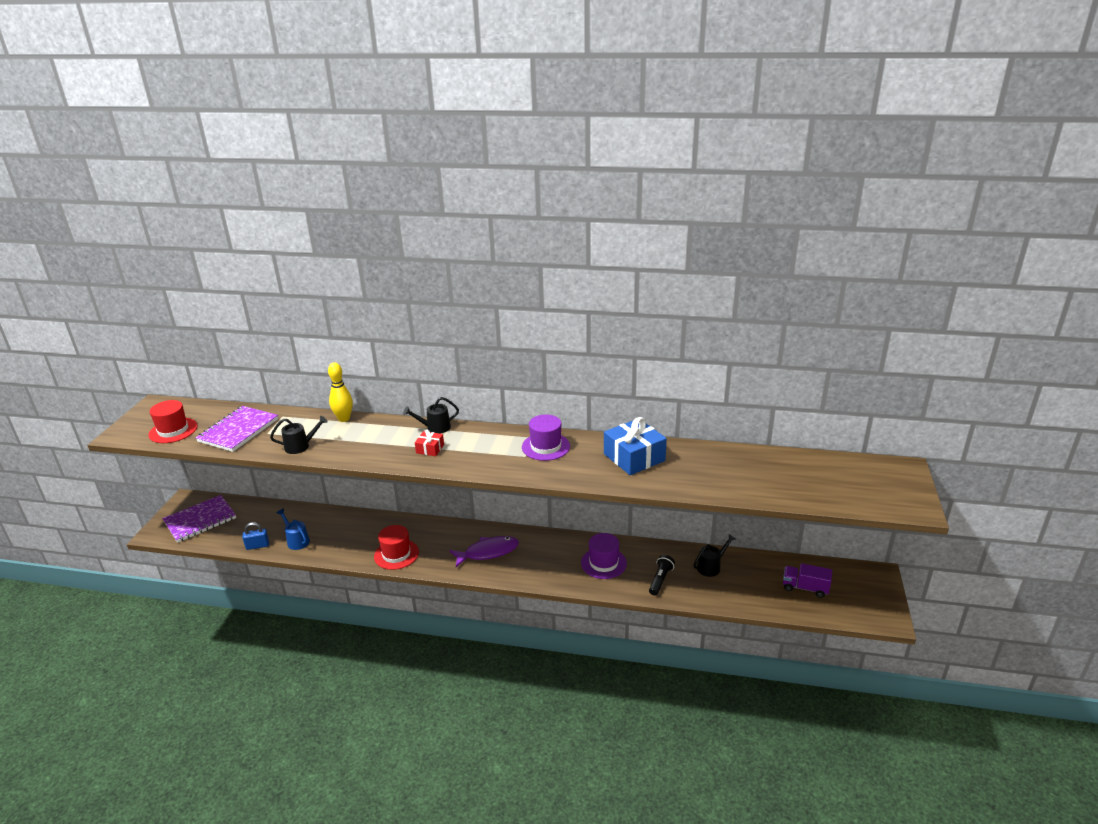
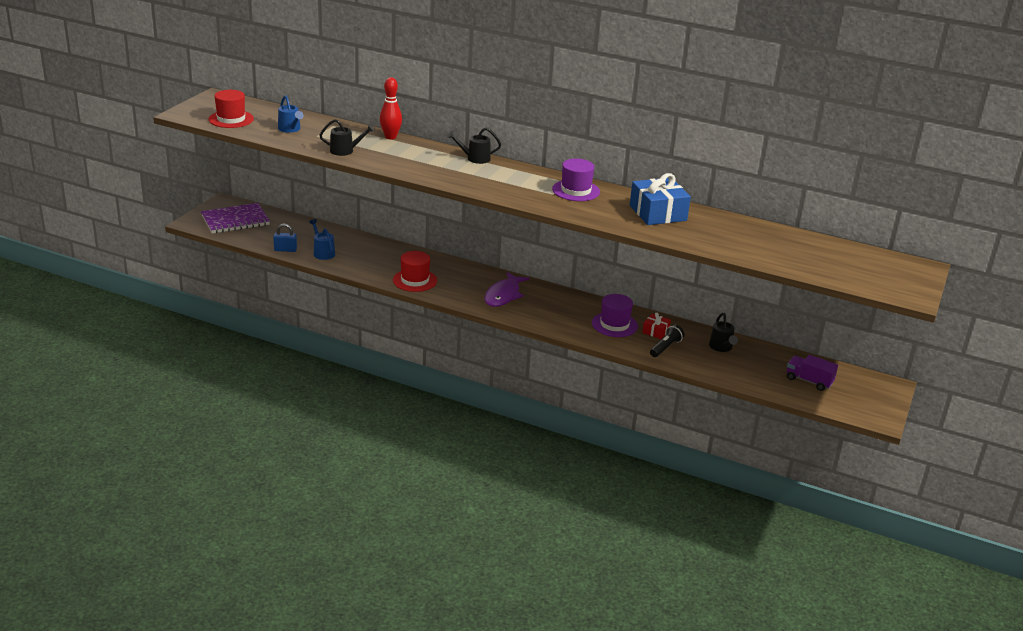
camera: 10 degrees right, 0 degrees up
purple notebook [196,406,278,452] -> blue watering can [278,95,304,133]
yellow bowling pin [328,362,353,422] -> red bowling pin [380,77,402,140]
red gift [415,430,444,456] -> red gift moved to [642,313,671,339]
purple fish [449,536,519,567] -> purple fish turned 120 degrees clockwise [484,272,530,307]
black watering can [693,534,736,577] -> black watering can turned 105 degrees clockwise [709,313,738,352]

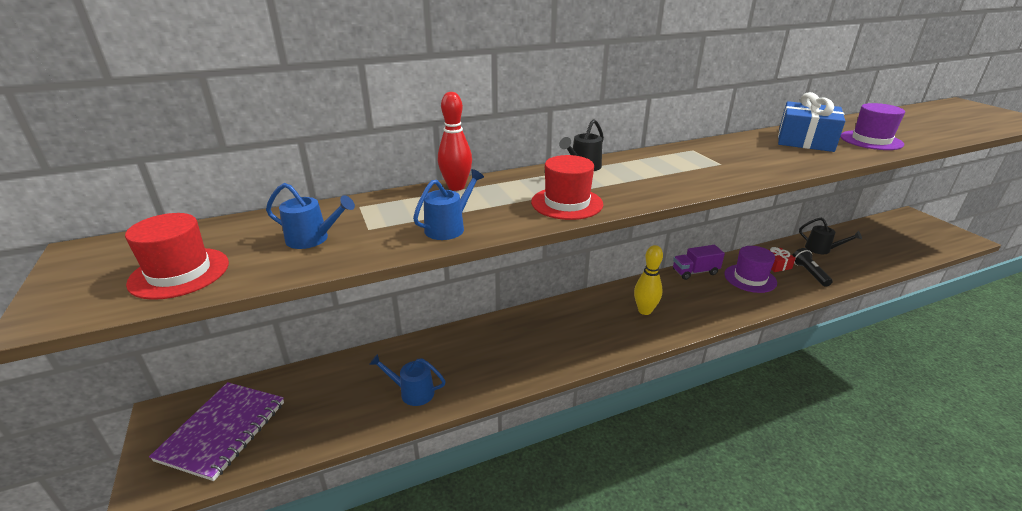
camera: 45 degrees left, 0 degrees up
blue padlock [273,223,297,252] -> none
black watering can [319,119,375,156] -> blue watering can [413,169,484,240]
red hat [393,251,437,292] -> red hat moved to [531,155,603,220]
purple fish [484,272,530,307] -> yellow bowling pin [634,245,663,315]
purple hat [552,159,600,201] -> purple hat moved to [840,103,905,150]
purple truck [787,355,838,391] -> purple truck moved to [673,245,725,280]

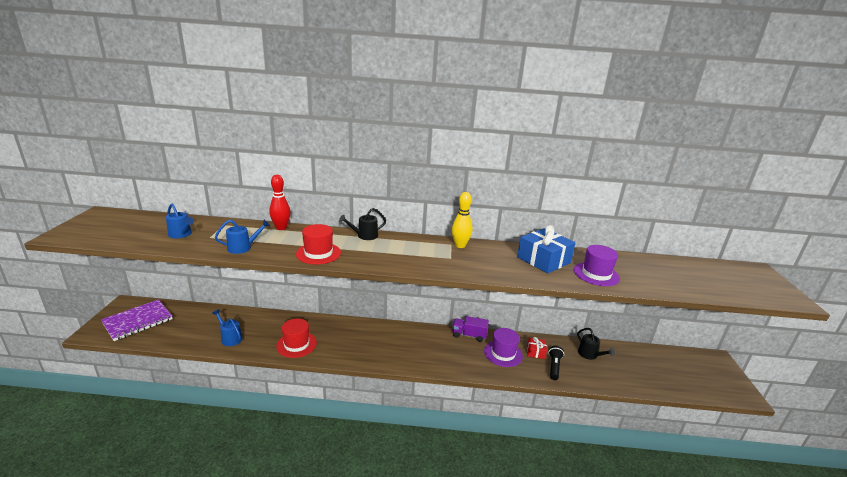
camera: 25 degrees right, 5 degrees down
red hat [125,213,229,300] -> red hat moved to [276,318,317,358]
yellow bowling pin [634,245,663,315] -> yellow bowling pin moved to [452,192,473,248]

